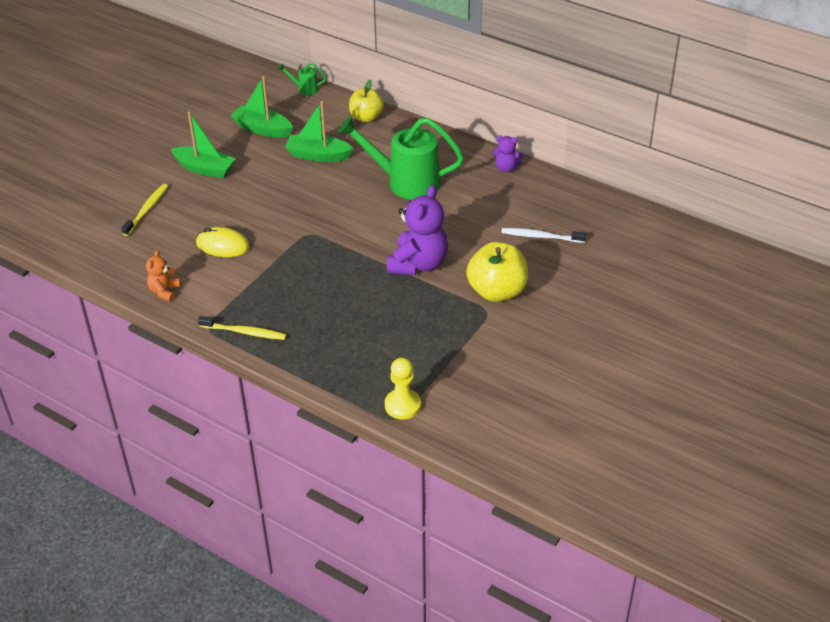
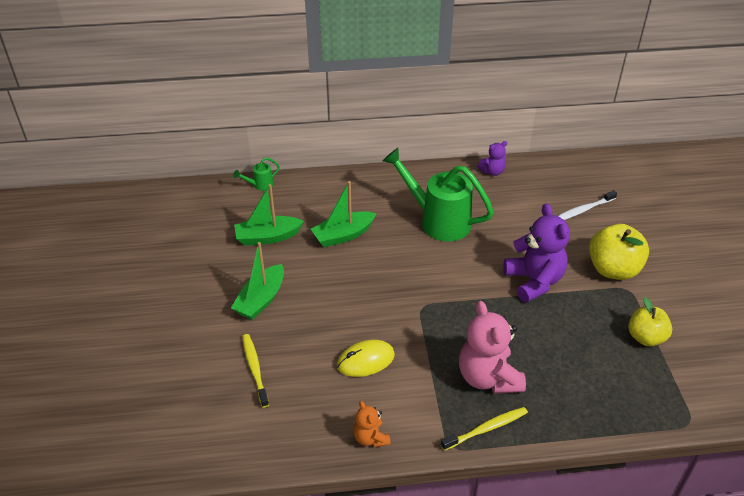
camera: 40 degrees left, 0 degrees up
green boat [171,112,236,178] -> green boat turned 135 degrees clockwise [231,242,284,320]
green watering can [338,116,464,200] -> green watering can turned 60 degrees clockwise [383,148,494,241]
yellow apple [349,80,384,122] -> yellow apple moved to [628,297,672,346]
yellow pawn [385,358,421,419] -> none
none -> pink teddy bear [459,301,526,394]

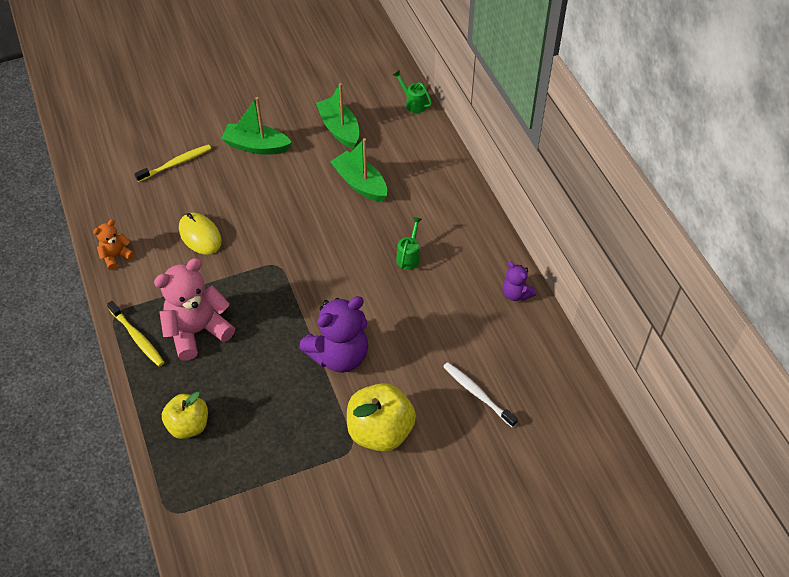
camera: 75 degrees right, 10 degrees up
green watering can [383,148,494,241] -> green watering can [396,217,422,270], size x0.43
yellow apple [628,297,672,346] -> yellow apple moved to [162,392,208,439]

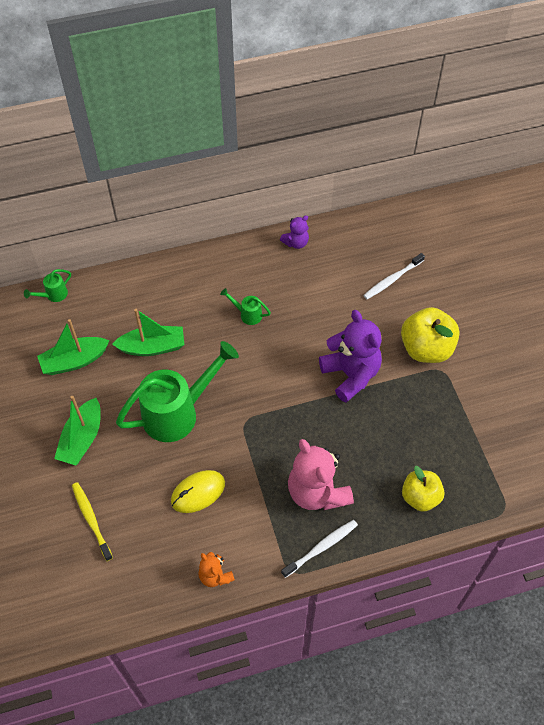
camera: 85 degrees left, 5 degrees up
yellow toothbrush [107,301,164,367] -> white toothbrush [281,520,358,578]
green boat [330,138,387,202] -> green boat turned 150 degrees counterclockwise [112,309,185,356]
none -> green watering can [116,341,239,442]

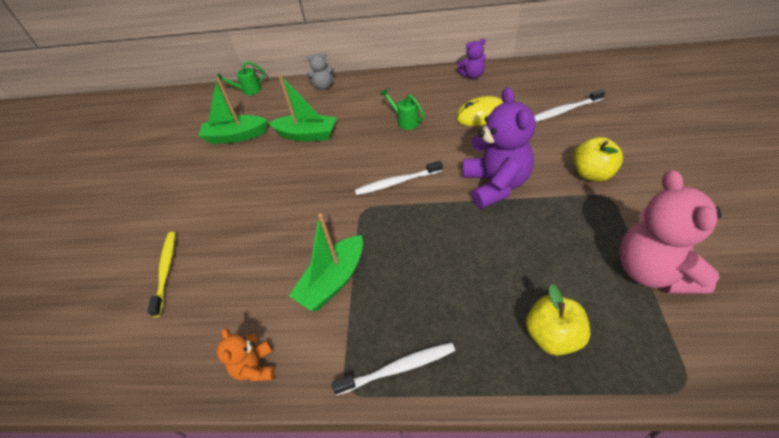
camera: 25 degrees right, 10 degrees down
green boat [54,396,101,465] -> green boat moved to [289,214,363,311]
green watering can [116,341,239,442] -> none
yellow mouse [171,470,225,513] -> yellow mouse moved to [456,96,503,126]
pink teddy bear [288,439,354,510] -> pink teddy bear moved to [619,170,722,294]
yellow apple [401,307,460,363] -> yellow apple [573,137,623,182], size x0.67
none -> grey teddy bear [306,52,335,90]
none -> white toothbrush [355,161,443,195]

